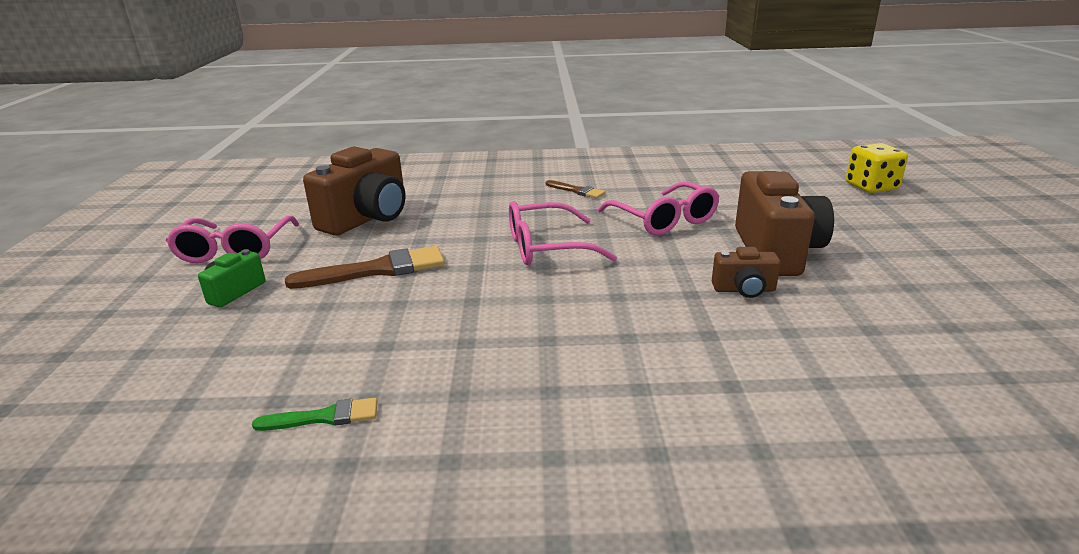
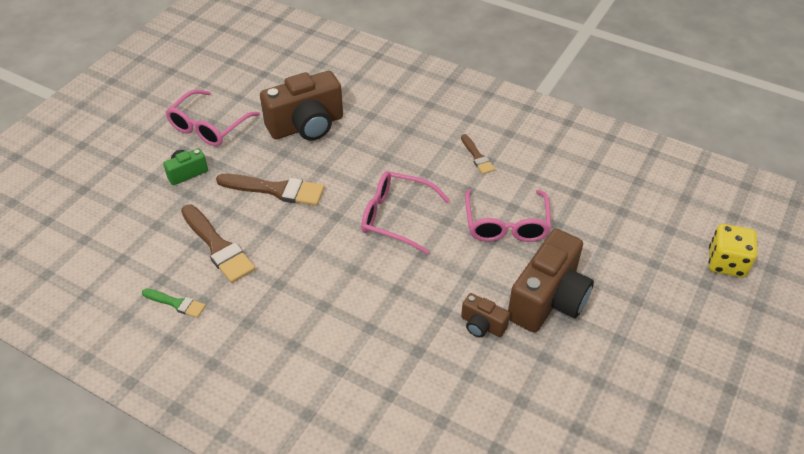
camera: 30 degrees right, 20 degrees up
none -> brown brush [181,205,256,283]

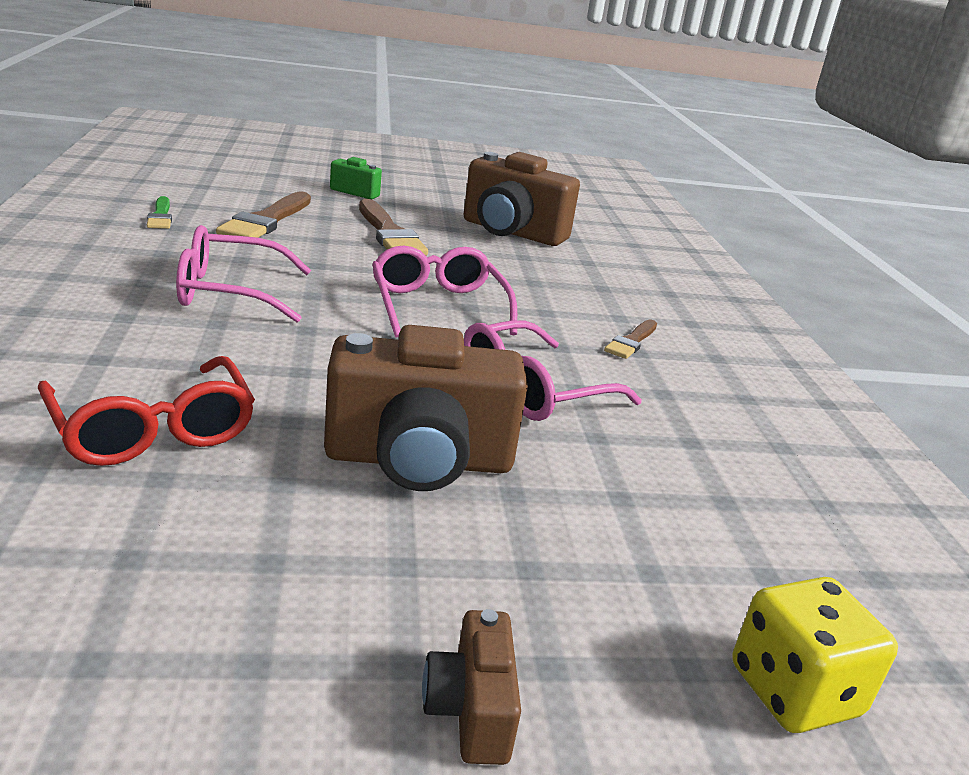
camera: 50 degrees right, 20 degrees down
pink glasses [165,90,260,146] -> pink glasses moved to [176,225,311,322]
brown camera [461,293,510,337] -> brown camera moved to [422,609,521,765]
none -> red glasses [38,356,255,466]

